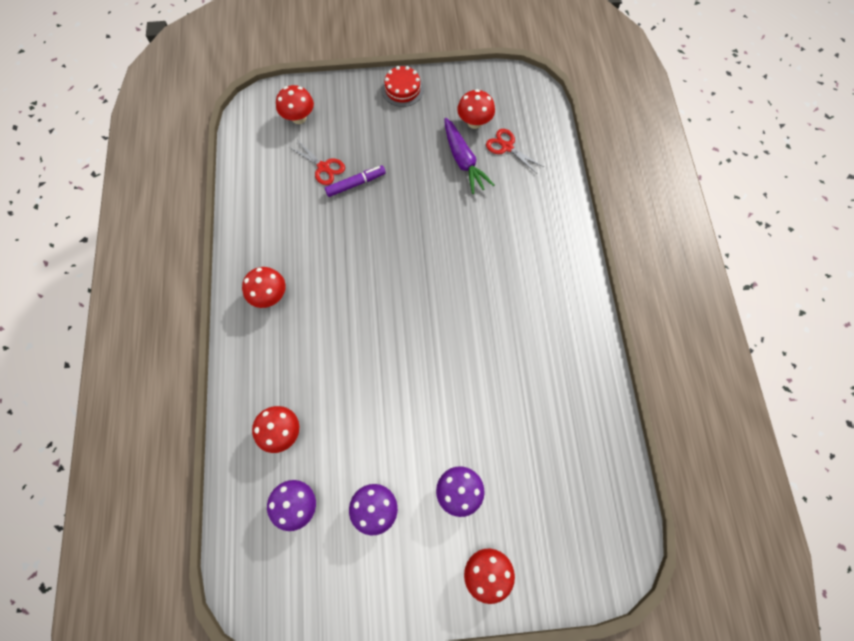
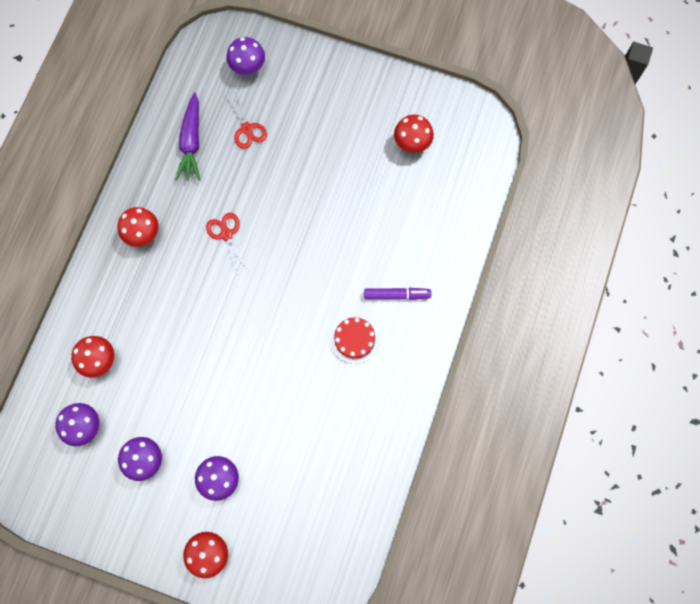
camera: 25 degrees right, 5 degrees up
red mushroom [276,85,314,124] -> purple mushroom [226,37,265,75]
purple marker [325,165,386,197] -> purple marker moved to [364,288,431,300]
red cake [382,66,424,107] -> red cake moved to [330,316,379,364]
purple carrot [444,118,494,194] -> purple carrot moved to [175,93,200,181]
red scissors [486,129,544,174] -> red scissors moved to [206,213,248,274]

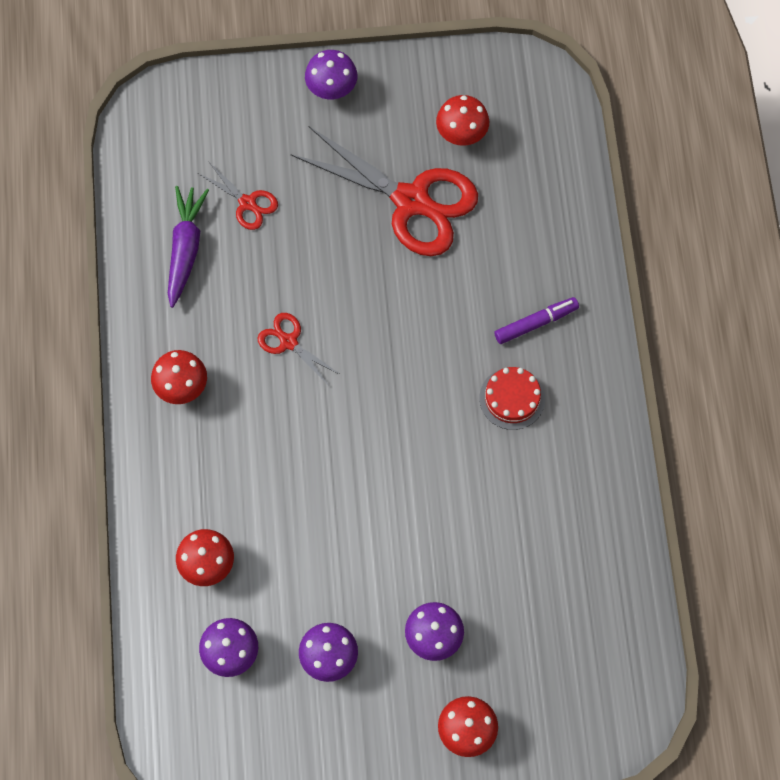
camera: 25 degrees left, 5 degrees down
purple carrot [175,93,200,181] -> purple carrot turned 150 degrees counterclockwise [168,186,209,308]
purple mushroom [226,37,265,75] -> purple mushroom moved to [305,50,357,99]
none -> red scissors [291,126,478,256]

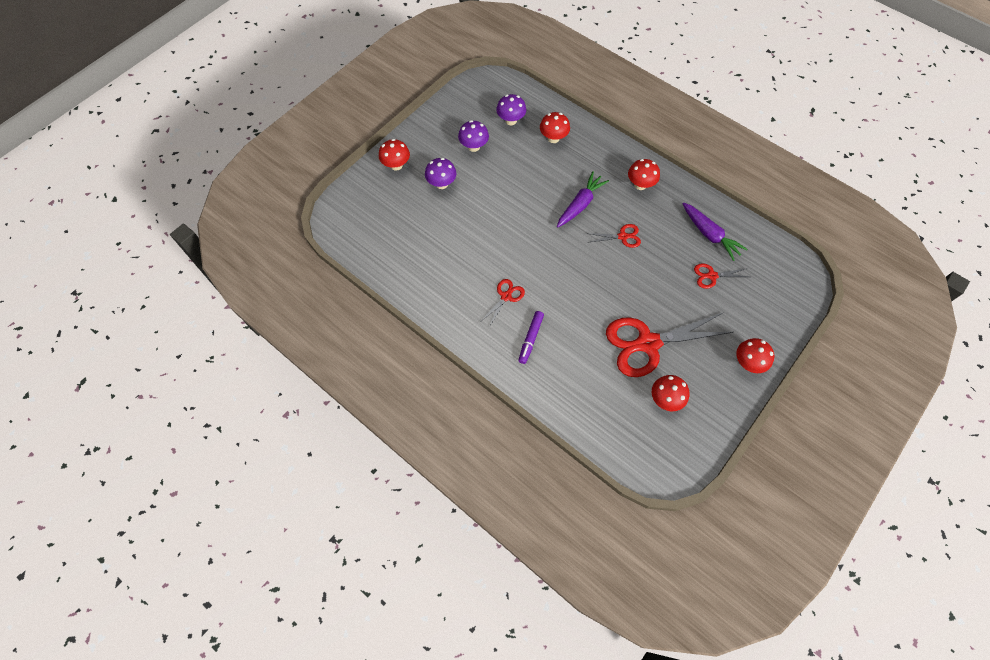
camera: 135 degrees right, 5 degrees down
purple mushroom [305,50,357,99] -> red mushroom [736,338,775,373]
red cake [479,367,545,430] -> red scissors [480,279,525,327]
none -> purple carrot [557,171,609,227]

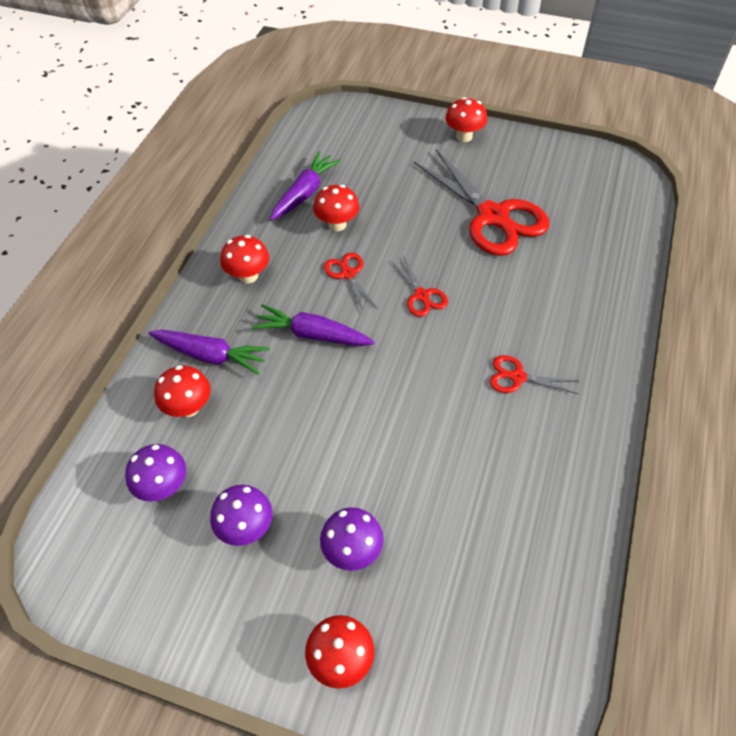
camera: 110 degrees left, 10 degrees down
purple marker [518,311,544,364] -> none
red mushroom [652,375,690,411] -> red mushroom moved to [313,185,359,231]
red scissors [694,263,749,289] -> red scissors moved to [391,255,448,317]
none -> purple carrot [148,330,270,375]

